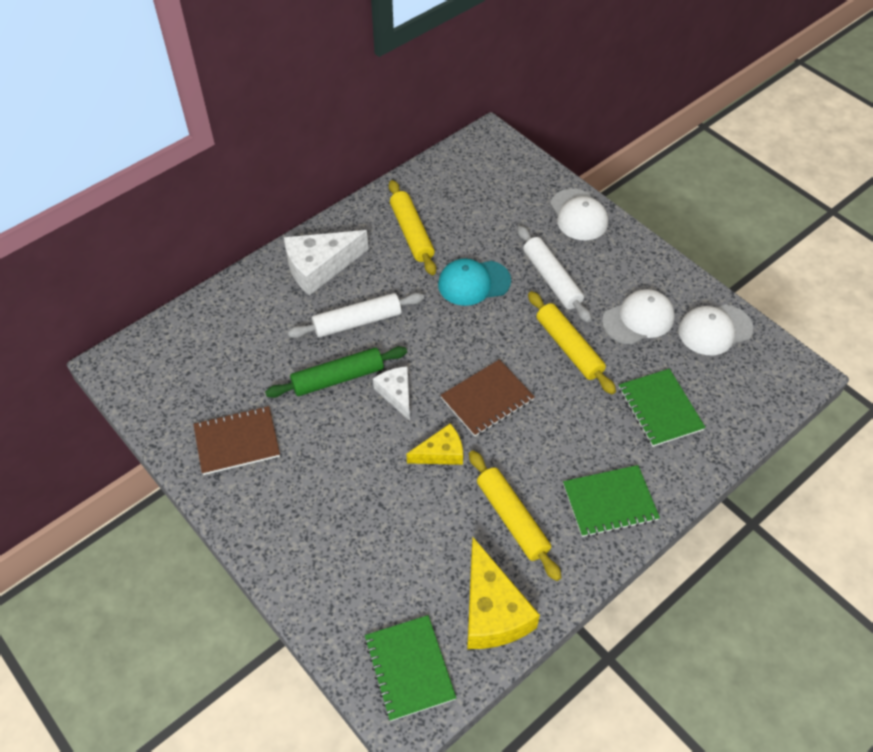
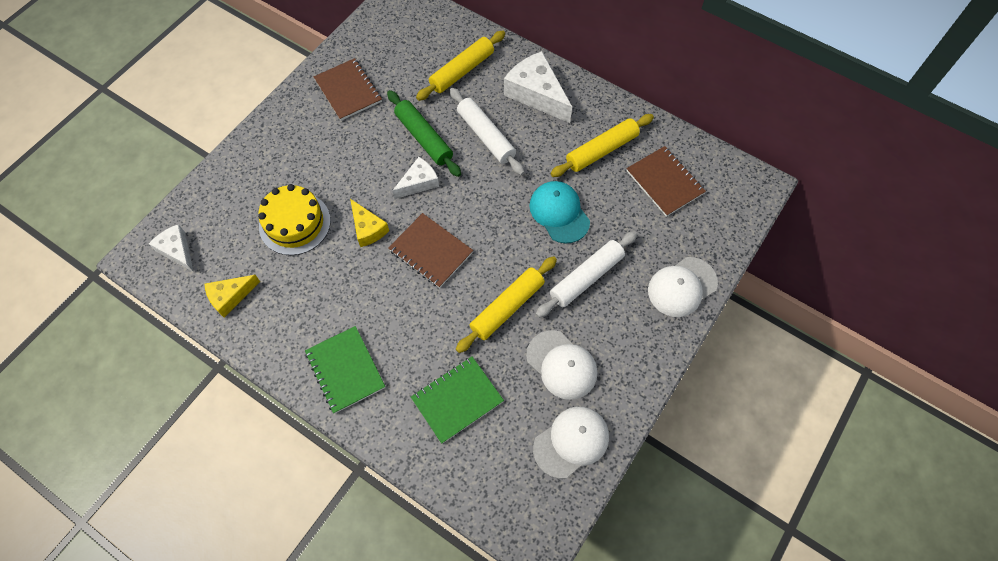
camera: 75 degrees right, 10 degrees up
green notebook [364,615,456,721] -> white cheese [149,224,194,272]
yellow cheese [467,537,540,649] -> yellow cheese [204,275,260,318], size x0.59
yellow rolling pin [469,450,562,581] -> yellow rolling pin moved to [416,31,505,101]
white cap [678,304,753,355] -> white cap turned 90 degrees clockwise [533,406,609,479]
none -> yellow cake [258,184,331,255]
none -> brown notebook [626,146,706,217]

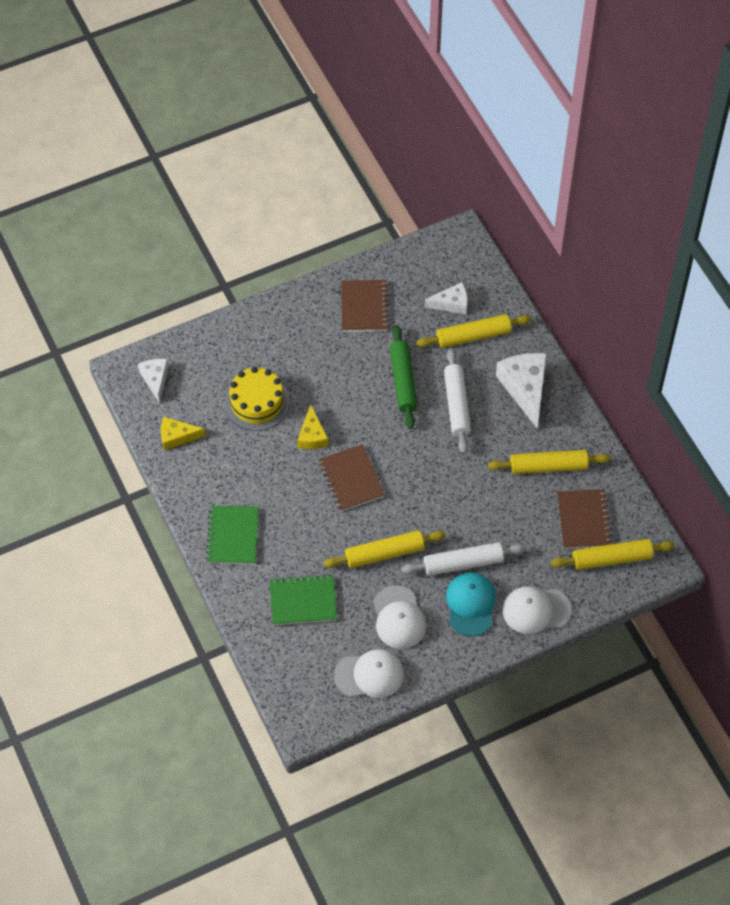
camera: 30 degrees right, 5 degrees down
white cheese [392,157,439,199] -> white cheese moved to [425,282,468,314]
turquoise cap [529,181,590,244] -> turquoise cap moved to [446,572,496,637]
none -> yellow rolling pin [551,539,675,570]

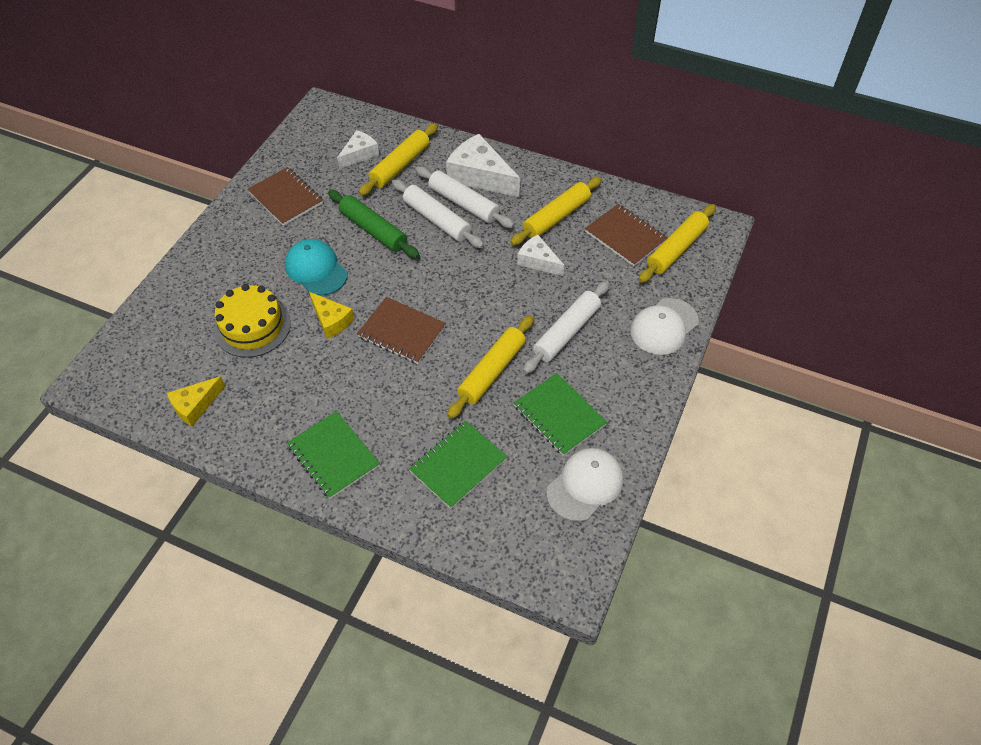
camera: 40 degrees left, 5 degrees down
white cheese [138,359,169,403] -> white cheese moved to [517,235,565,276]
white cap [373,585,426,649] -> green notebook [514,373,607,456]
turquoise cap [446,572,496,637] -> turquoise cap moved to [285,239,348,296]
none -> white rolling pin [415,166,514,228]

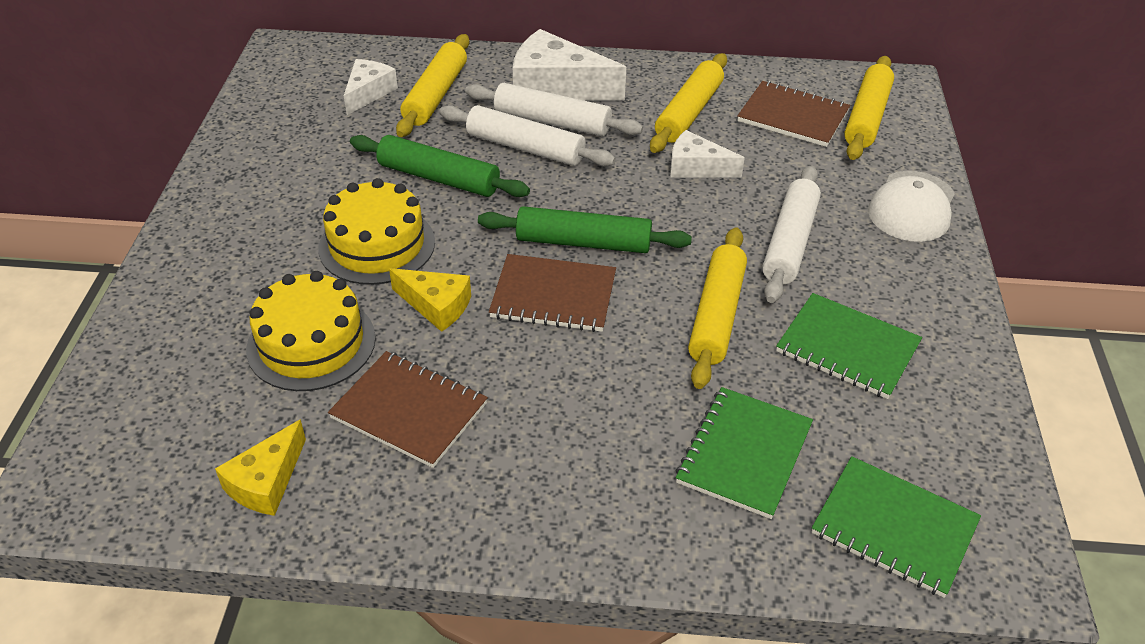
camera: 20 degrees left, 10 degrees down
brown notebook [247,167,323,226] -> brown notebook moved to [328,351,488,468]
turquoise cap [285,239,348,296] -> yellow cake [318,178,435,285]
green notebook [287,411,380,499] -> green notebook moved to [812,456,981,598]
white cap [546,448,623,522] -> none
none -> green rolling pin [478,206,692,253]

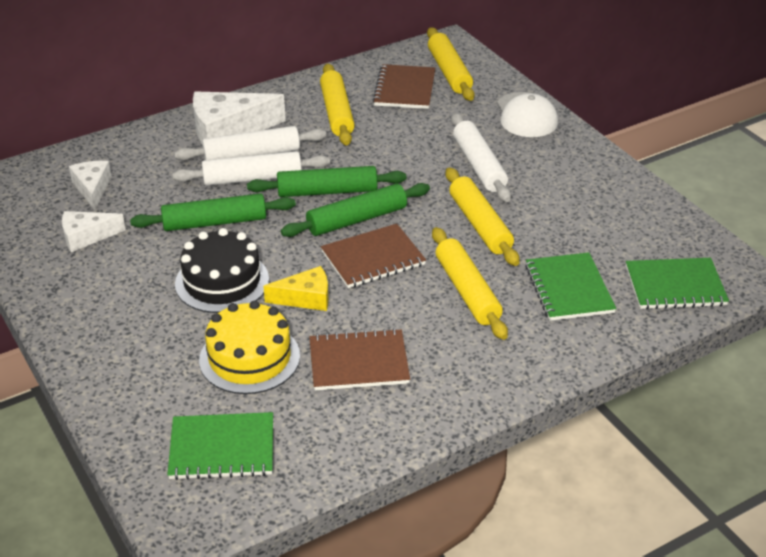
camera: 35 degrees left, 5 degrees down
yellow cheese [215,419,306,516] -> none
yellow cake [318,178,435,285] -> black cake [175,228,269,313]
yellow rolling pin [396,34,469,137] -> yellow rolling pin moved to [432,227,508,340]
white cheese [670,130,745,178] -> white cheese moved to [62,211,126,252]
brown notebook [737,81,850,147] -> brown notebook turned 75 degrees counterclockwise [372,64,435,109]
green notebook [776,293,922,399] -> green notebook moved to [167,412,273,480]
none -> green rolling pin [247,166,407,197]

